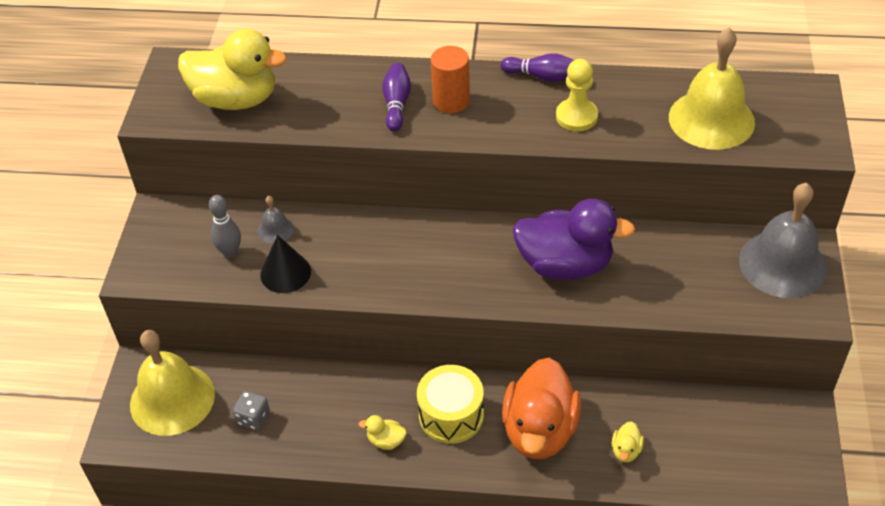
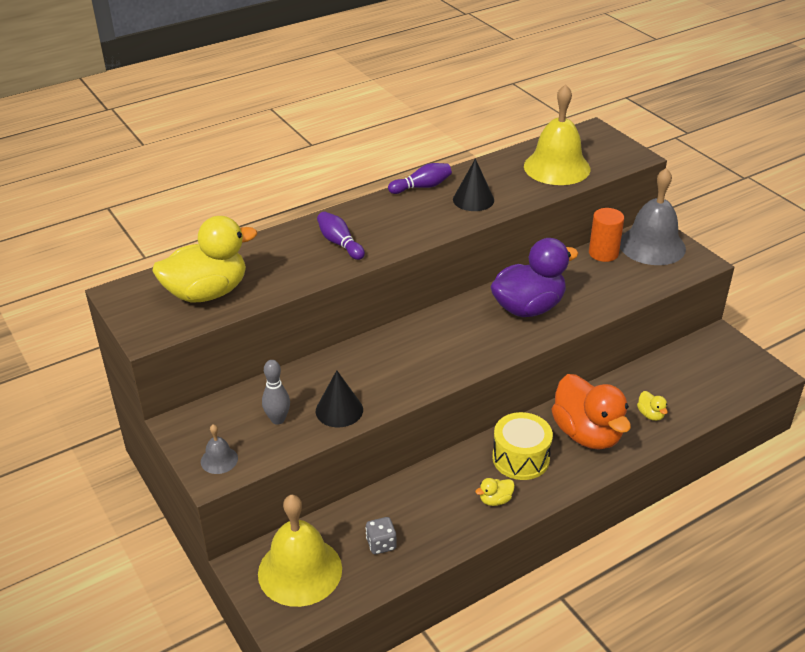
camera: 40 degrees left, 10 degrees down
grey bell [258,196,294,243] -> grey bell moved to [201,424,238,474]
orange cylinder [431,46,470,113] -> orange cylinder moved to [589,208,624,262]
yellow pawn [556,59,598,131] -> black cone [453,159,494,211]

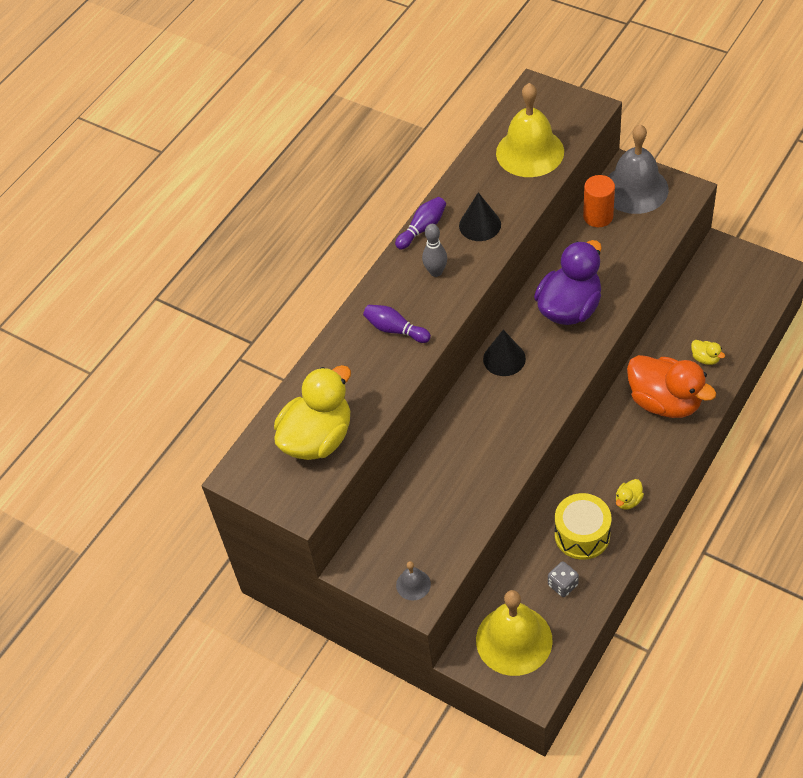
camera: 20 degrees left, 15 degrees up
grey bowling pin [262,360,290,425] -> grey bowling pin moved to [422,224,447,277]
black cone [316,370,363,427] -> black cone moved to [483,330,526,376]
yellow drum [492,412,553,480] -> yellow drum moved to [555,493,611,560]

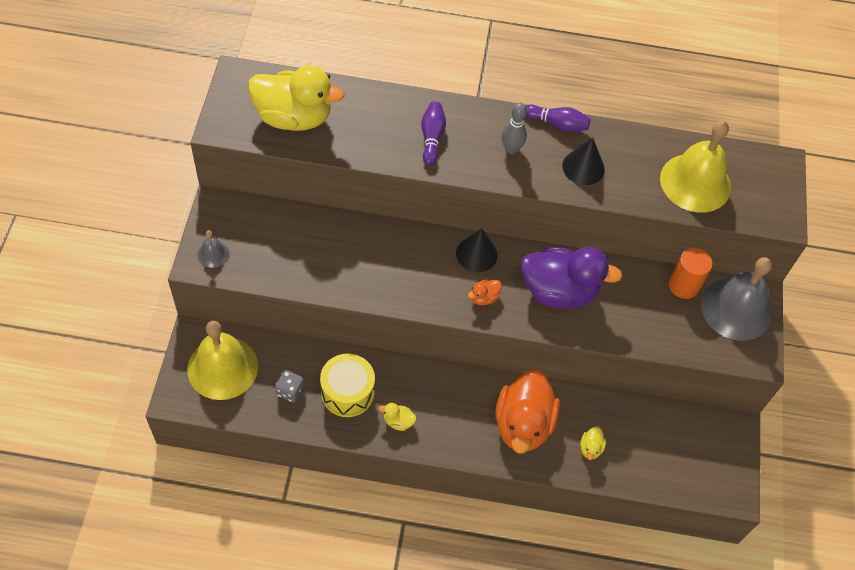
camera: 55 degrees right, 5 degrees up
none -> orange duck [468,279,502,305]

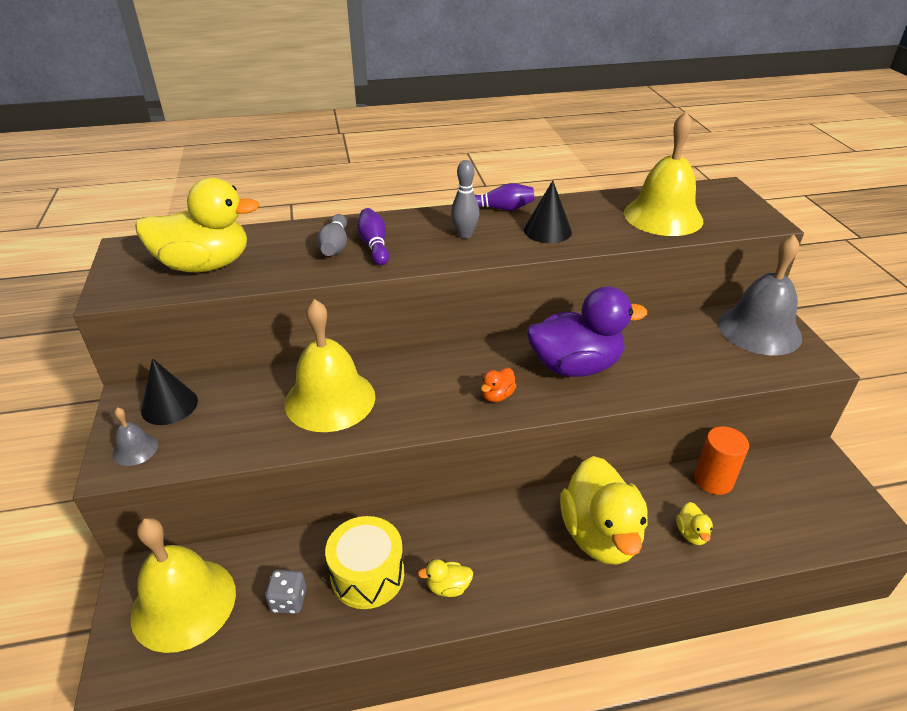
camera: 15 degrees left, 20 degrees down
black cone [456,228,498,272] -> black cone moved to [141,358,198,425]
orange duck [495,369,560,454] -> yellow duck [560,456,648,565]
orange cylinder [668,248,713,299] -> orange cylinder moved to [694,426,749,495]
none -> yellow bell [285,299,375,432]
none -> grey bowling pin [317,214,347,256]

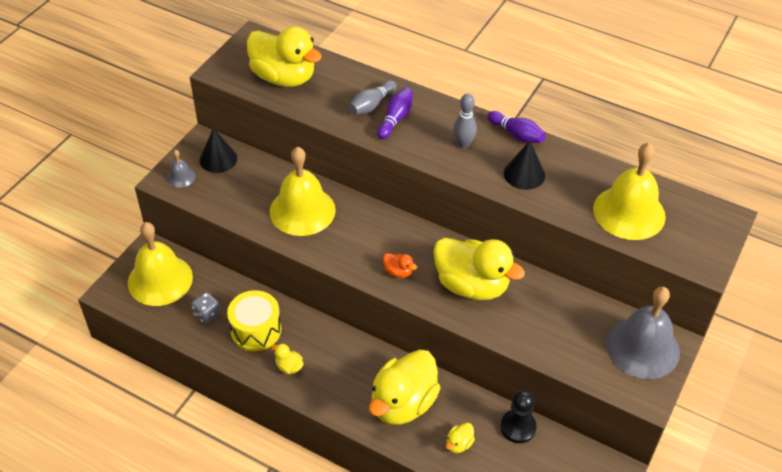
camera: 40 degrees right, 10 degrees up
orange duck [481,368,516,402] -> orange duck turned 135 degrees counterclockwise [383,253,417,278]
purple duck [527,286,647,377] -> yellow duck [433,238,525,300]
orange cylinder [694,426,749,495] -> black pawn [500,390,537,443]

